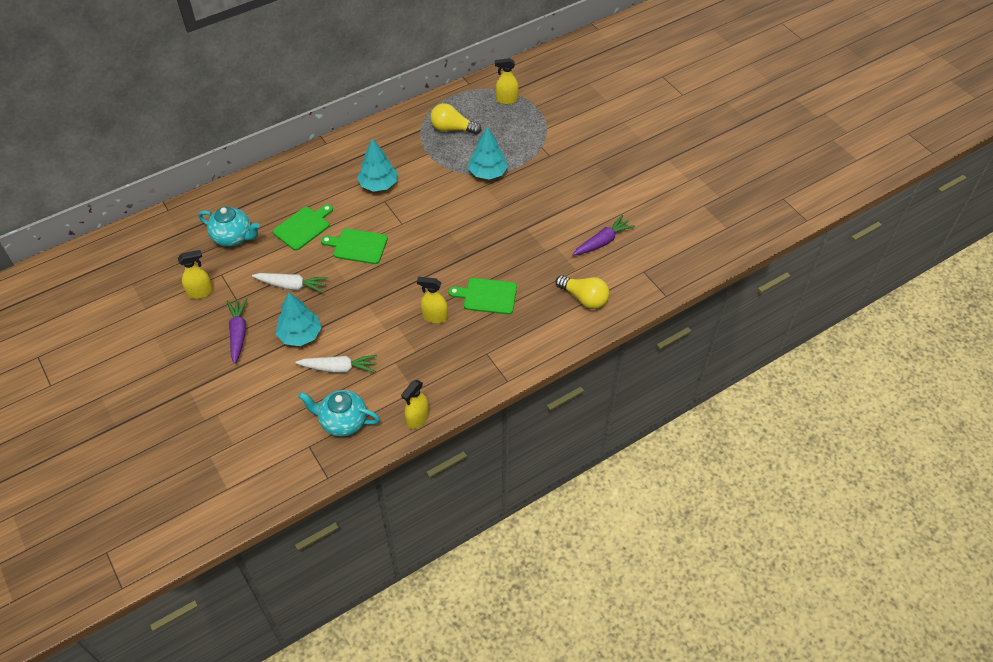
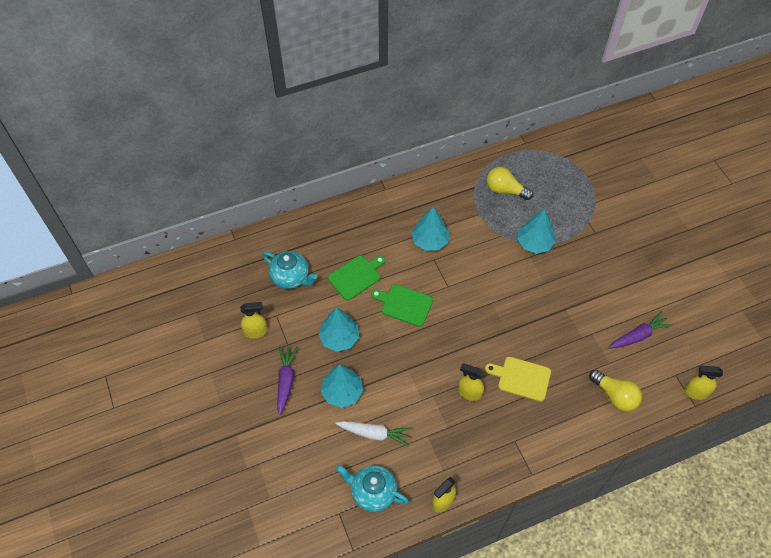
camera: 10 degrees right, 5 degrees up
white carrot [252,273,328,293] -> turquoise tree [318,308,359,352]
green cutting board [448,278,517,314] -> yellow cutting board [485,357,551,402]
yellow spray bottle [495,58,519,104] -> yellow spray bottle moved to [684,366,723,400]

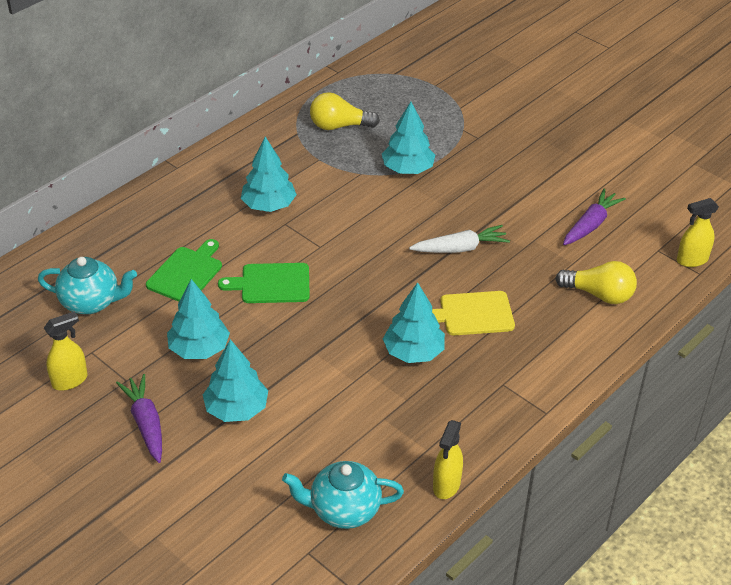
camera: 25 degrees left, 15 degrees down
white carrot [335,421,412,447] -> white carrot moved to [409,225,510,253]
yellow spray bottle [458,363,484,401] -> turquoise tree [383,282,445,363]

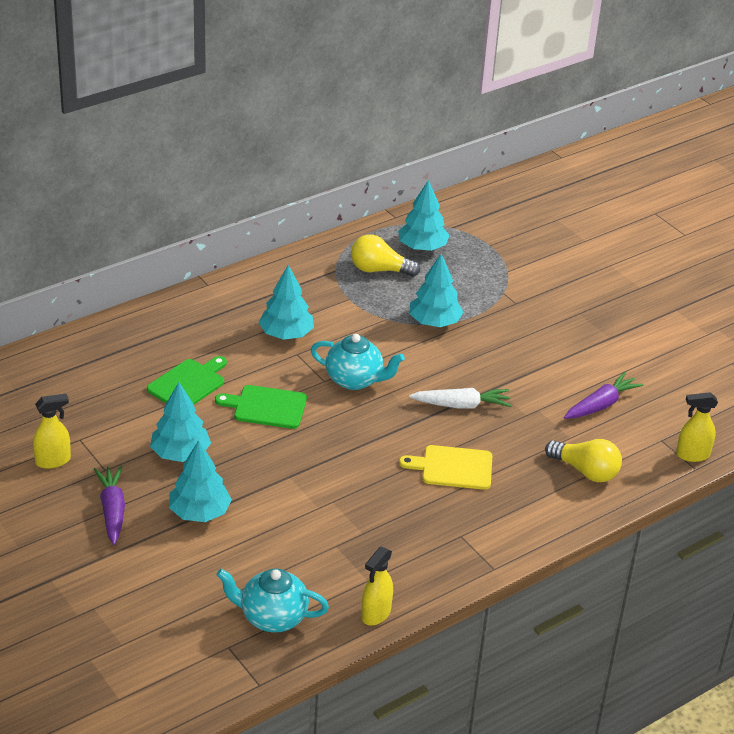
camera: 10 degrees right, 5 degrees down
turquoise teapot [38,257,137,314] -> turquoise teapot moved to [311,334,405,390]
turquoise tree [383,282,445,363] -> turquoise tree moved to [398,180,450,251]

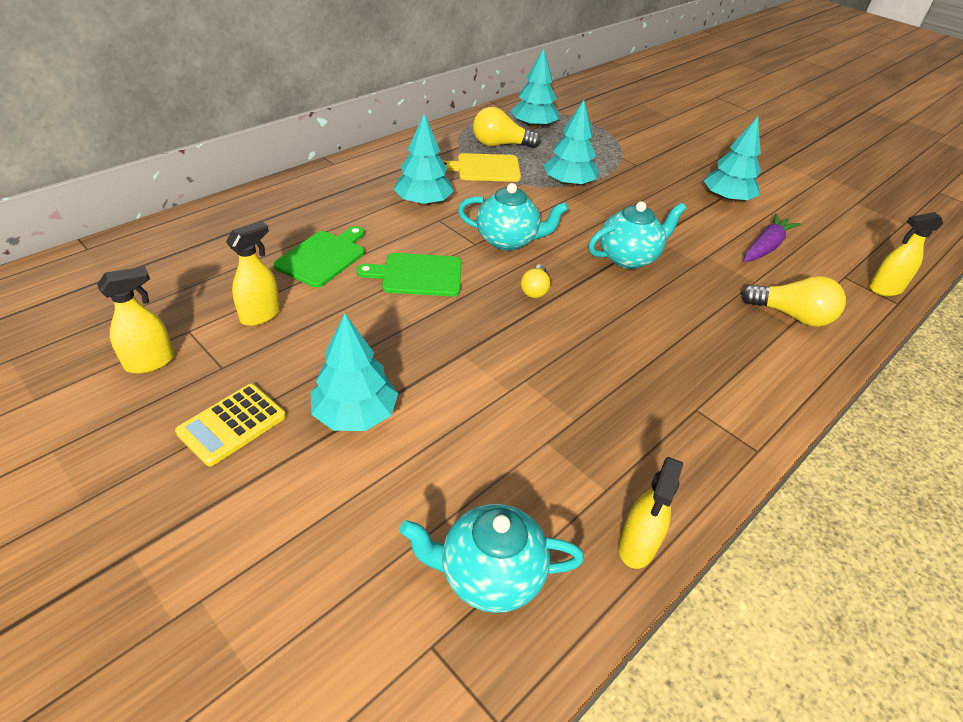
camera: 10 degrees left, 5 degrees up
purple carrot [94,466,125,545] -> yellow calculator [175,384,286,466]
turquoise tree [150,382,211,462] -> turquoise tree moved to [704,117,761,203]
yellow cutting board [399,445,492,490] -> yellow cutting board moved to [443,153,521,182]
white carrot [409,388,512,409] -> turquoise teapot [588,201,686,269]
none -> yellow spray bottle [226,221,281,326]
none -> yellow light bulb [521,264,550,298]

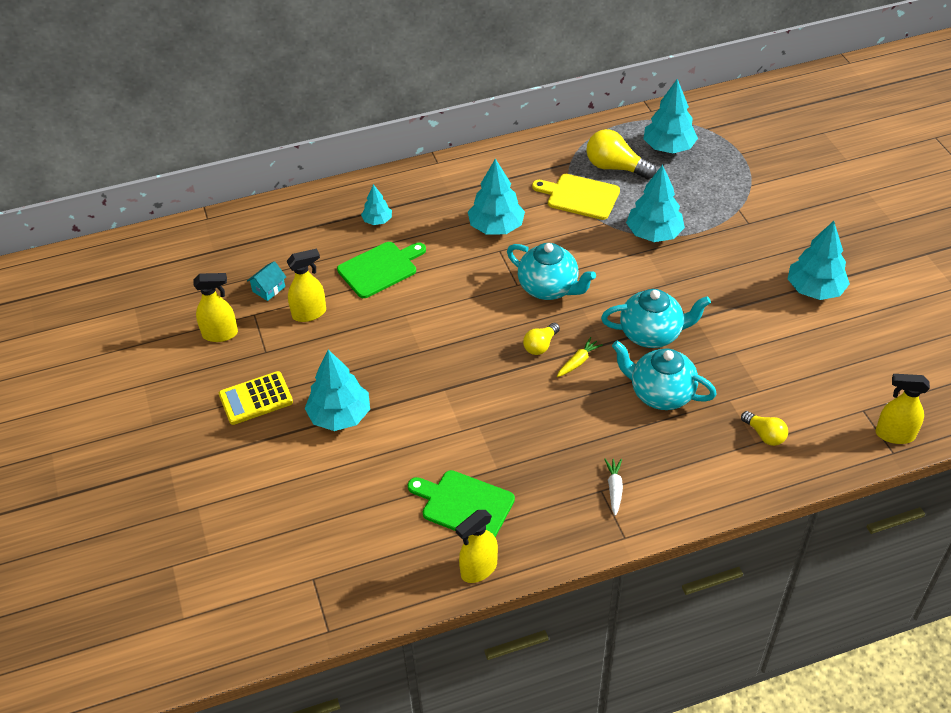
camera: 30 degrees right, 5 degrees up
green cutting board [356,253,462,297] -> green cutting board moved to [408,470,515,537]
turquoise teapot [400,504,584,613] -> turquoise teapot moved to [612,341,717,410]
yellow light bulb [741,276,846,327] -> yellow light bulb [741,411,788,446], size x0.59
purple carrot [744,213,801,262] -> none
none -> turquoise house [247,261,286,301]
none -> turquoise tree [361,184,392,225]
none -> yellow carrot [557,337,603,377]
none -> white carrot [604,459,623,516]

